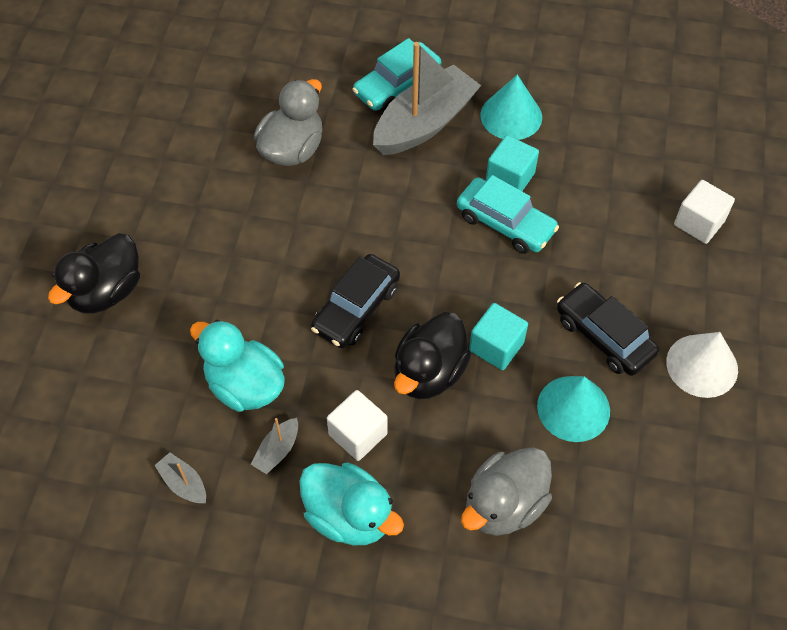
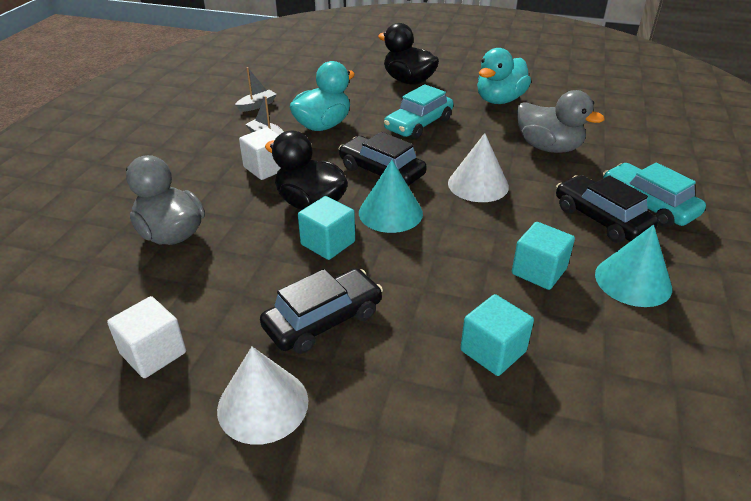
camera: 95 degrees right, 20 degrees down
turquoise duck [299,463,404,545] -> turquoise duck moved to [477,48,531,104]
grey boat [373,42,481,155] -> black car [556,175,658,243]
turquoise car [457,175,559,254] -> turquoise car moved to [384,84,454,139]
turquoise cone [537,376,610,442] -> turquoise cone moved to [359,160,423,233]
white cube [674,180,735,244] -> white cube moved to [107,296,186,378]
none -> white cone [448,133,509,202]
none -> turquoise cube [460,294,534,376]

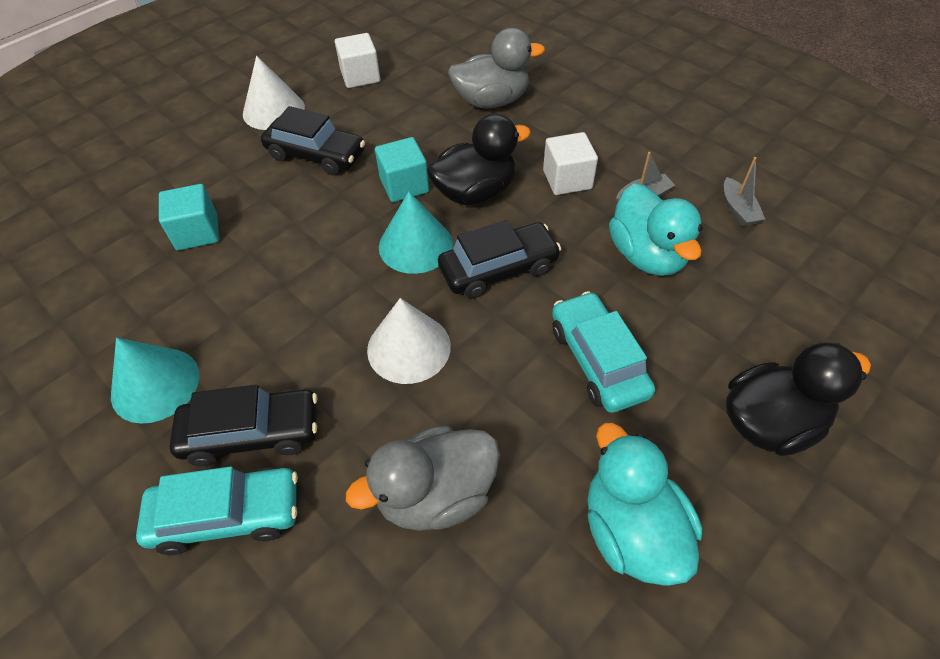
camera: 120 degrees right, 15 degrees up
black car [260,268,383,354] -> black car turned 60 degrees counterclockwise [261,106,365,176]
turquoise cube [512,222,575,290] -> none

